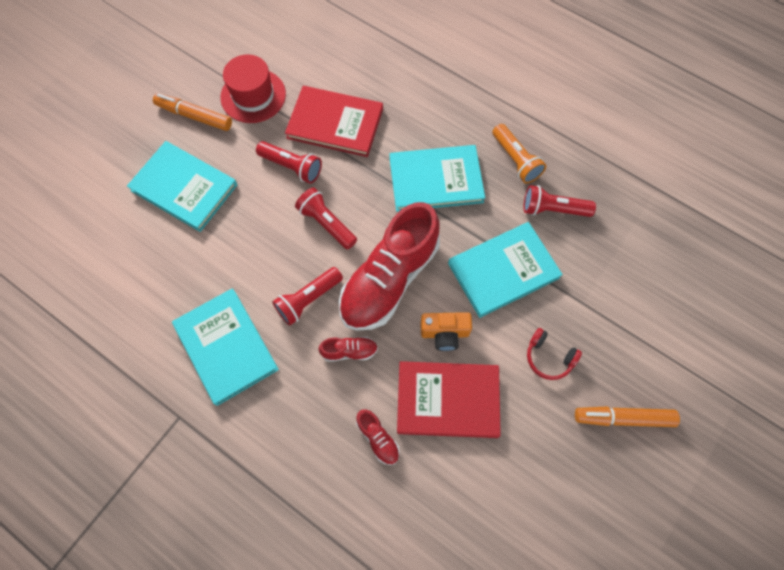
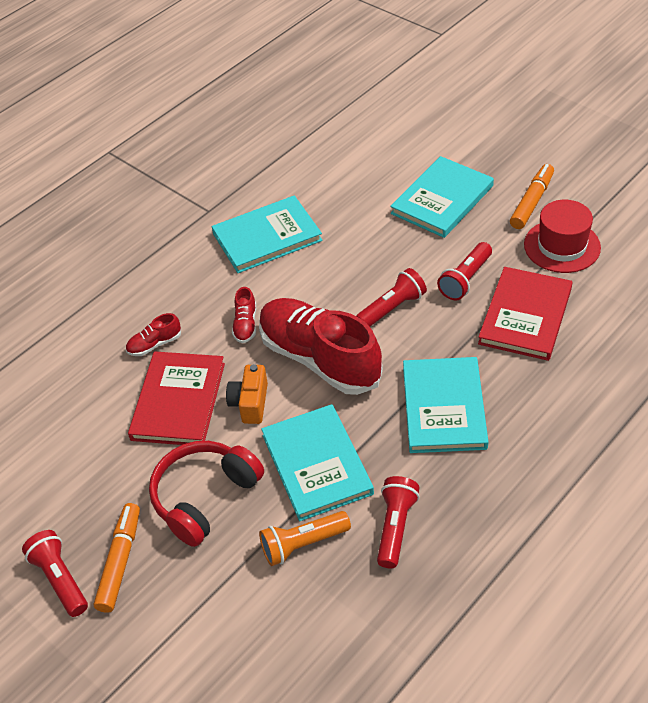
camera: 100 degrees right, 20 degrees down
red flashlight [272,267,343,326] -> red flashlight moved to [22,530,88,617]
orange flashlight [492,124,546,184] -> orange flashlight moved to [259,511,351,566]
red headphones [527,328,582,380] -> red headphones [149,441,264,547], size x1.85

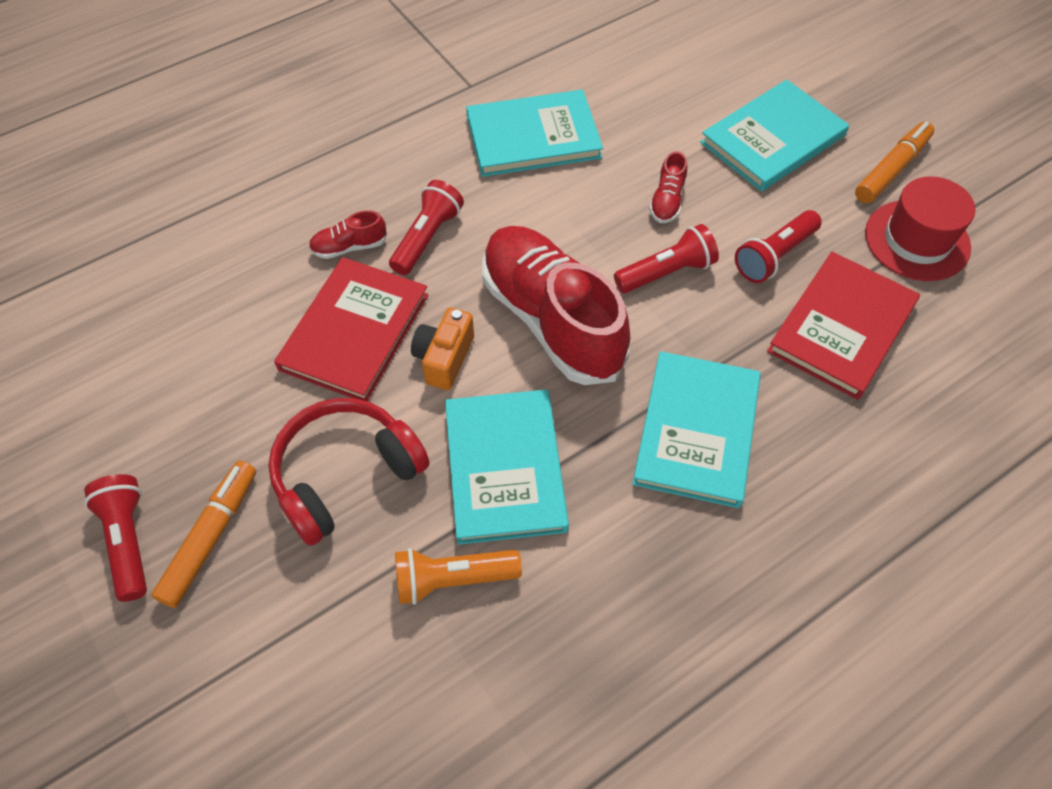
camera: 10 degrees right, 10 degrees up
red shoe [232,287,256,343] -> red shoe moved to [649,151,687,223]
red flashlight [377,476,420,568] -> red flashlight moved to [389,180,464,275]

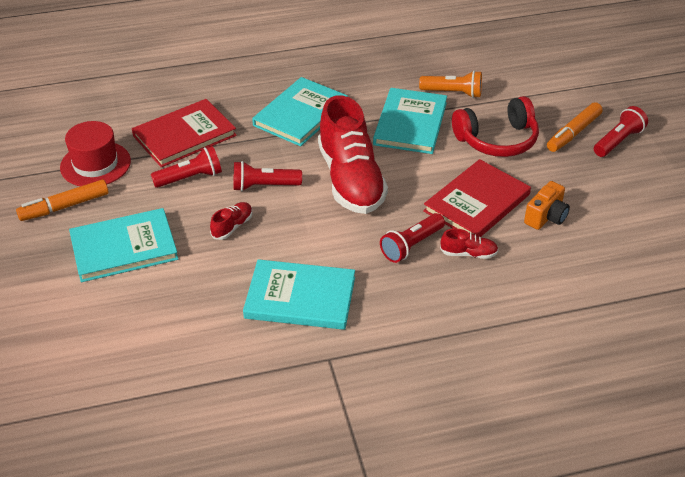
camera: 160 degrees left, 15 degrees down
red flashlight [84,474,147,602] -> red flashlight turned 135 degrees counterclockwise [594,106,648,157]
orange camera [411,308,474,390] -> orange camera moved to [524,181,570,230]

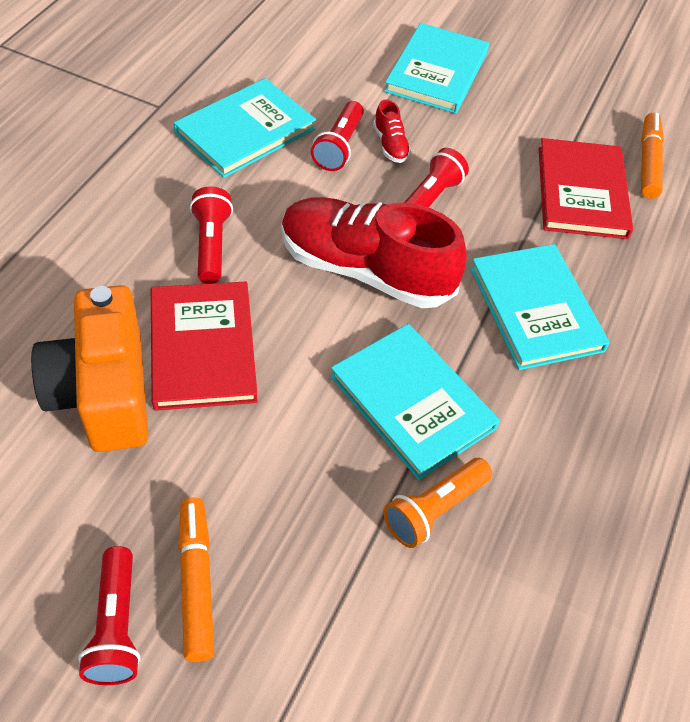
camera: 125 degrees right, 10 degrees up
orange marker [16,180,109,221] -> orange marker moved to [641,113,664,199]
red hat [60,121,131,186] -> none
red flashlight [151,146,222,188] -> red flashlight moved to [311,101,364,171]
red shoe [440,228,498,259] -> none
red headphones [452,96,539,157] -> none
orange camera [524,181,570,230] -> orange camera [31,285,148,452], size x1.94

